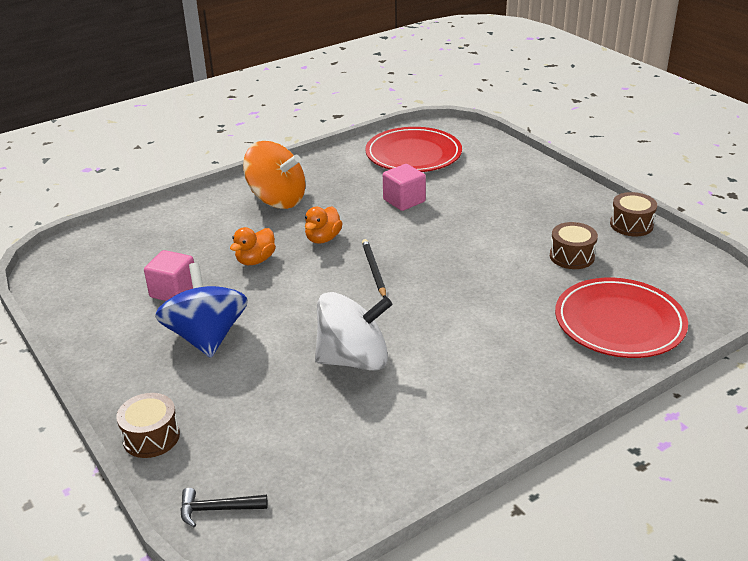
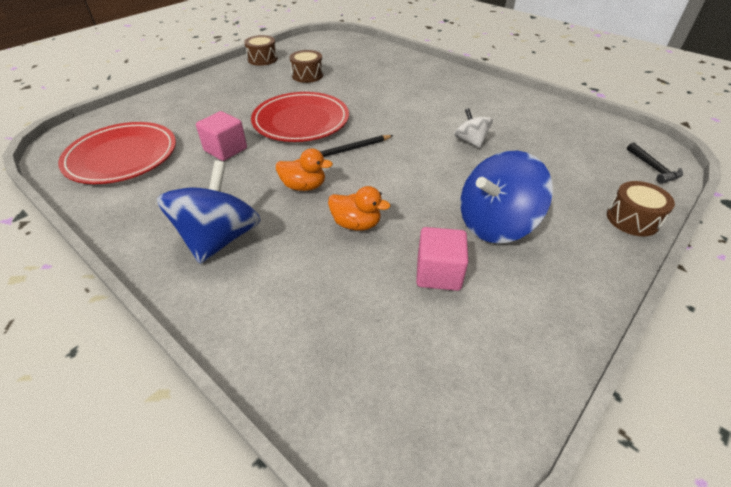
camera: 105 degrees left, 10 degrees up
orange spinning top [243,141,306,209] -> blue spinning top [157,160,260,264]
white spinning top [315,292,392,371] -> white spinning top [454,108,493,148], size x0.53
red plate [555,278,688,358] -> red plate moved to [251,92,349,142]

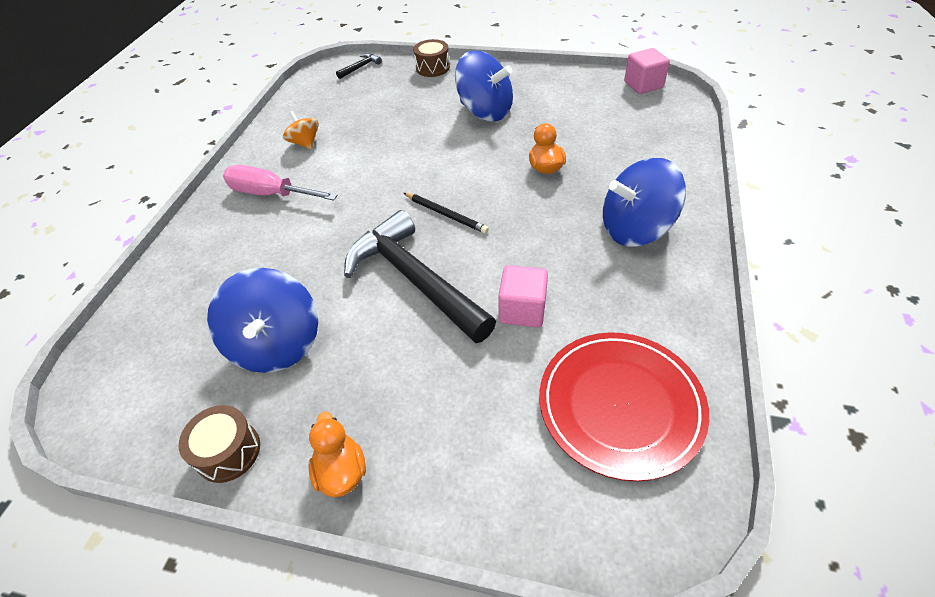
camera: 115 degrees left, 5 degrees up
red plate [251,92,349,142] -> black hammer [344,210,496,343]
orange duck [276,148,333,191] -> orange duck moved to [308,412,366,498]
brown drum [290,50,323,83] -> blue spinning top [207,268,318,373]
pink cube [416,227,468,291] -> pink cube moved to [624,48,670,94]
white spinning top [454,108,493,148] -> none
none -> pink screwdriver [223,165,338,201]
none -> orange spinning top [283,111,319,149]

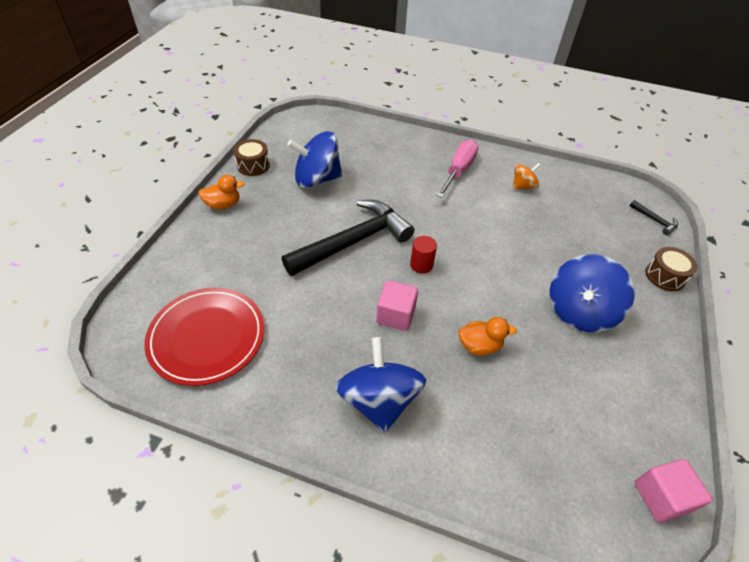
camera: 90 degrees right, 0 degrees up
black pencil [404,193,489,234] -> red cylinder [410,236,437,274]
pink cube [498,265,548,327] -> pink cube moved to [376,280,418,331]

